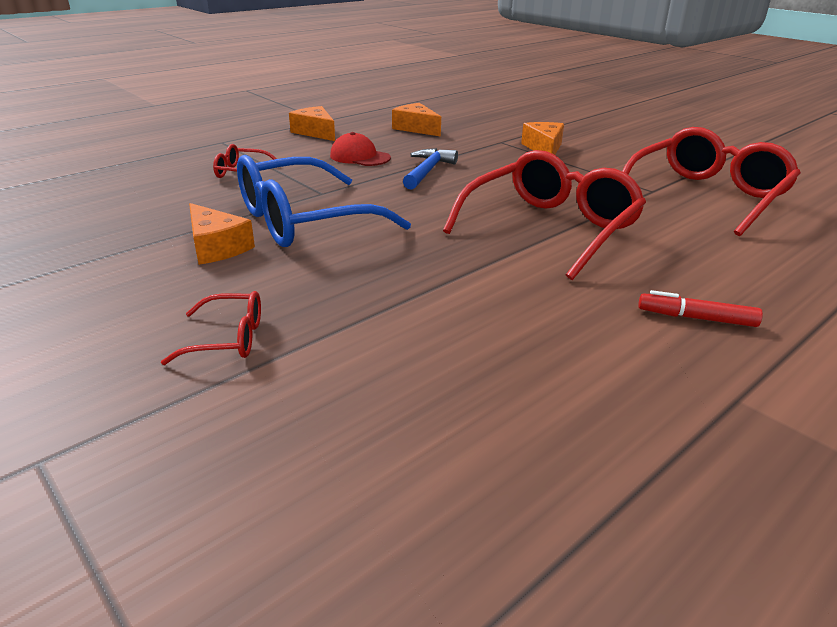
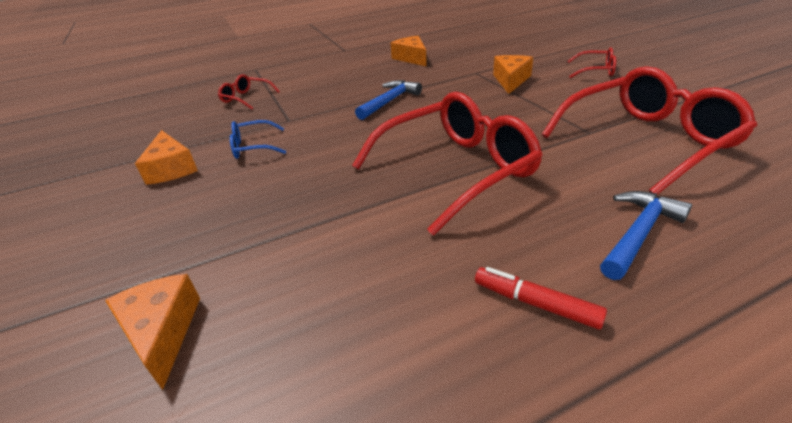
camera: 20 degrees right, 5 degrees up
red glasses [161,291,261,365] -> red glasses moved to [567,47,616,78]
blue glasses [237,155,411,247] -> blue glasses [230,120,286,159], size x0.45
orange cheese [289,106,335,141] -> orange cheese moved to [105,274,200,390]
red cap [330,132,391,166] -> none
none -> blue hammer [600,191,692,280]

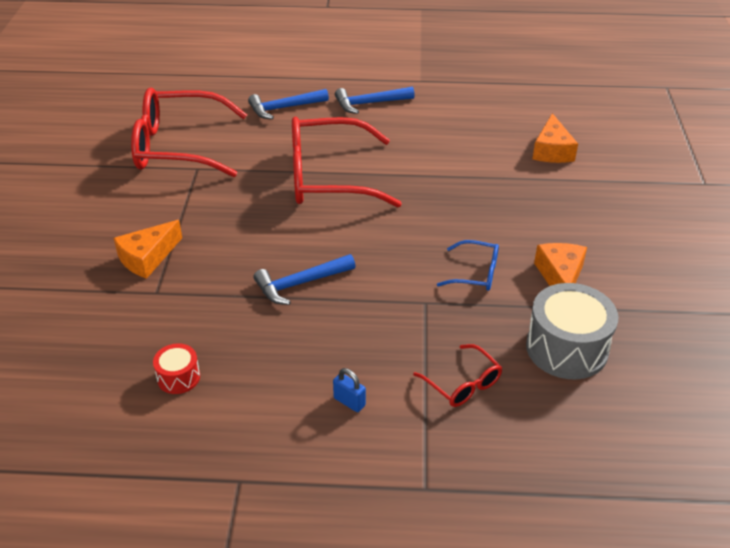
camera: 155 degrees left, 5 degrees up
orange cheese [390,36,427,67] -> red drum [153,343,200,394]
red marker [475,267,607,329] -> blue hammer [335,87,415,114]
red glasses [567,47,616,78] -> none
none -> blue padlock [333,368,366,412]
none -> grey drum [526,283,618,380]

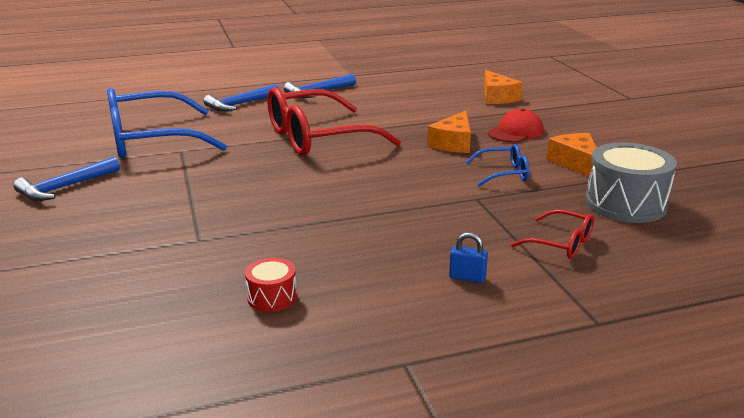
camera: 20 degrees left, 15 degrees down
orange cheese [113,220,182,279] -> orange cheese moved to [427,111,471,153]
red glasses [131,88,247,177] -> blue glasses [107,88,227,158]
blue hammer [253,254,356,305] -> blue hammer moved to [13,157,120,201]
none -> red cap [488,108,544,142]

